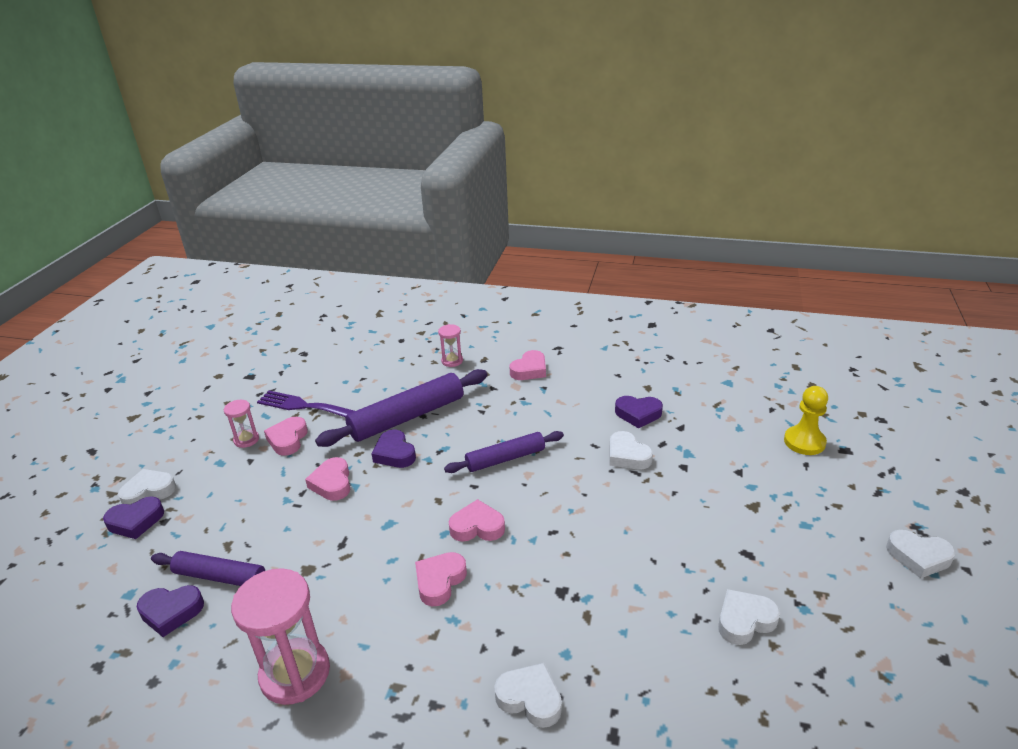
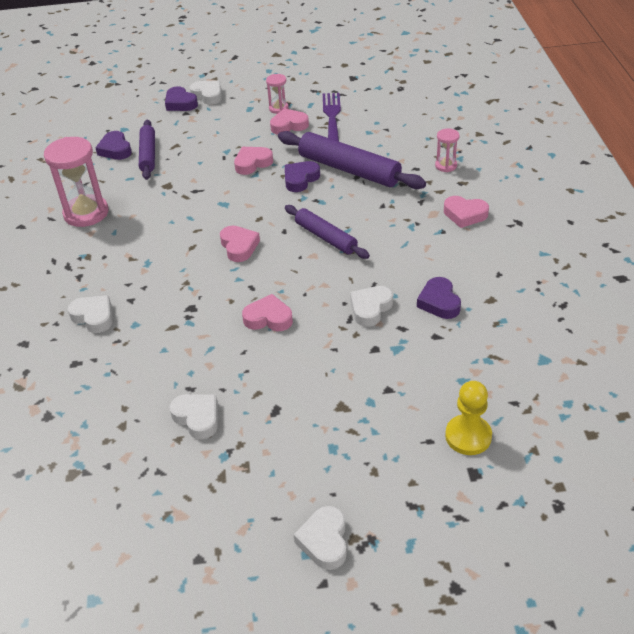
camera: 70 degrees right, 10 degrees up
pink heart [415,552,467,606] -> pink heart moved to [242,294,293,331]
white heart [494,663,562,728] -> white heart turned 60 degrees counterclockwise [68,295,113,333]

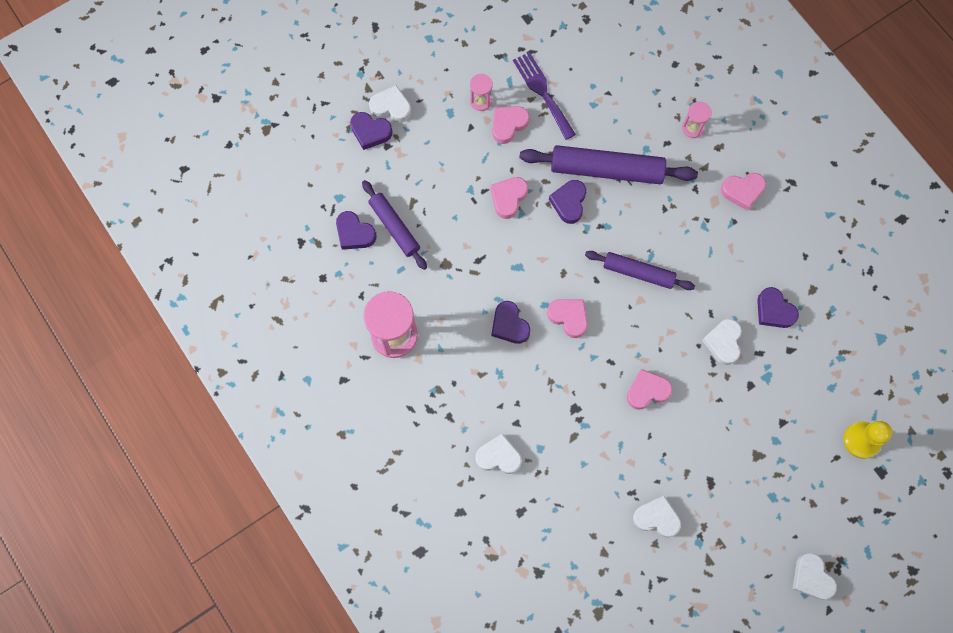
camera: 30 degrees left, 30 degrees up
none -> purple heart [491,301,530,344]

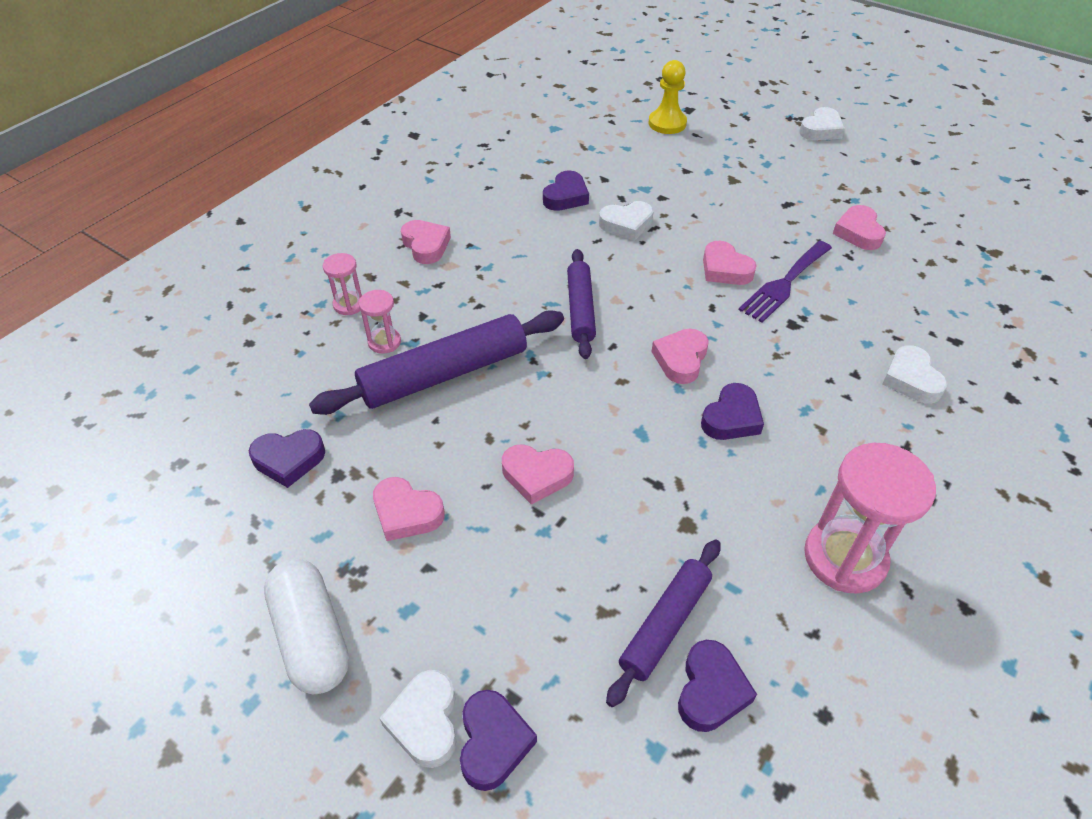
camera: 110 degrees left, 25 degrees down
pink hourglass [470,74,493,111] -> pink hourglass moved to [359,290,401,354]
purple fork [513,52,576,140] -> purple fork moved to [739,241,832,323]
purple rolling pin [519,145,698,184] -> purple rolling pin turned 75 degrees clockwise [309,310,564,415]
purple heart [549,180,586,224] -> purple heart moved to [249,429,325,488]
white heart [633,496,681,537] -> pink heart [833,205,886,250]
none -> white capsule [264,559,349,694]

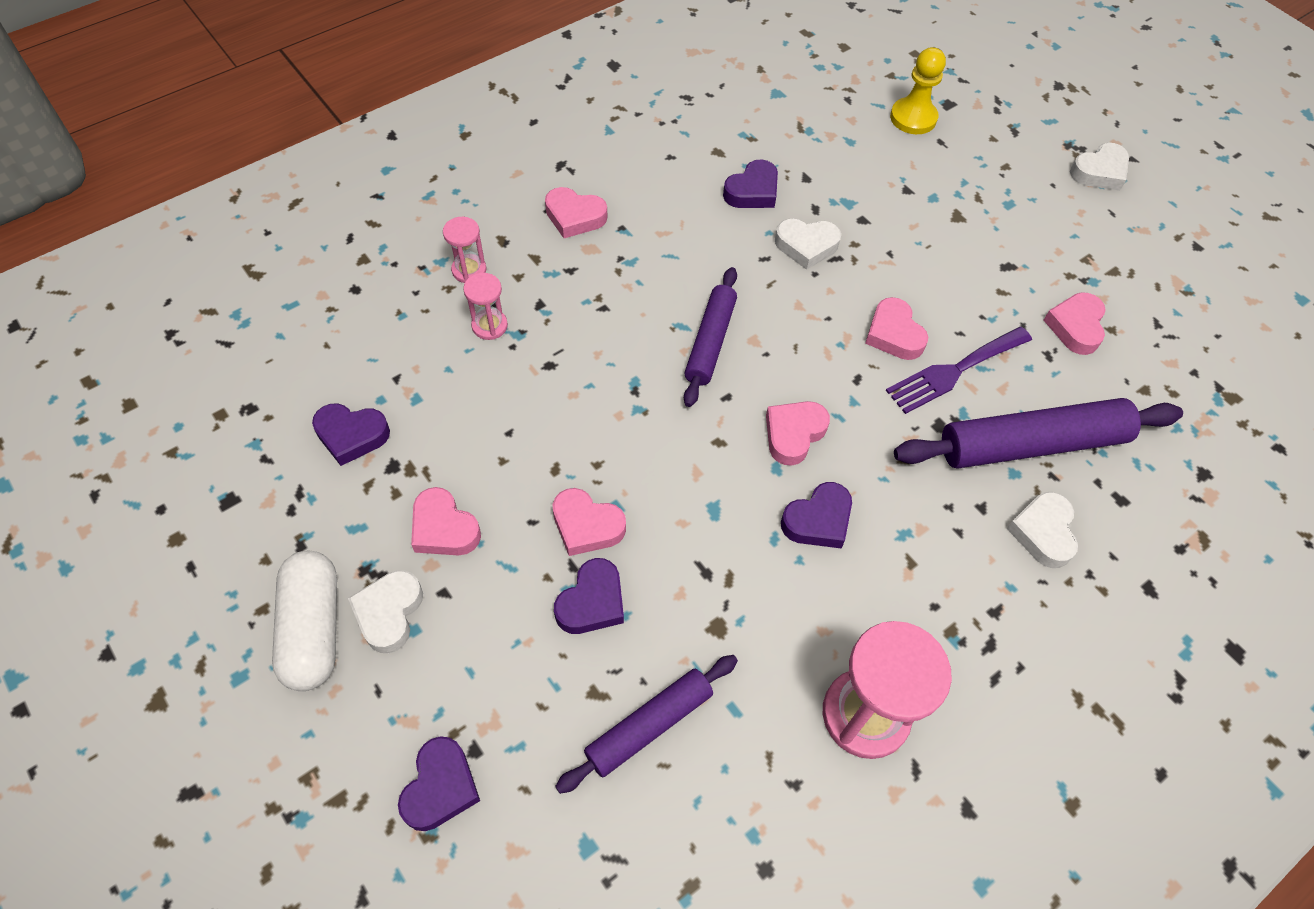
camera: 15 degrees right, 10 degrees up
purple rolling pin [309,310,564,415] -> purple rolling pin moved to [894,398,1183,469]
white heart [379,670,457,768] -> white heart moved to [348,570,423,653]
pink heart [401,220,451,264] -> pink heart turned 120 degrees clockwise [545,187,607,238]
purple heart [678,640,757,732] -> purple heart moved to [554,558,624,634]

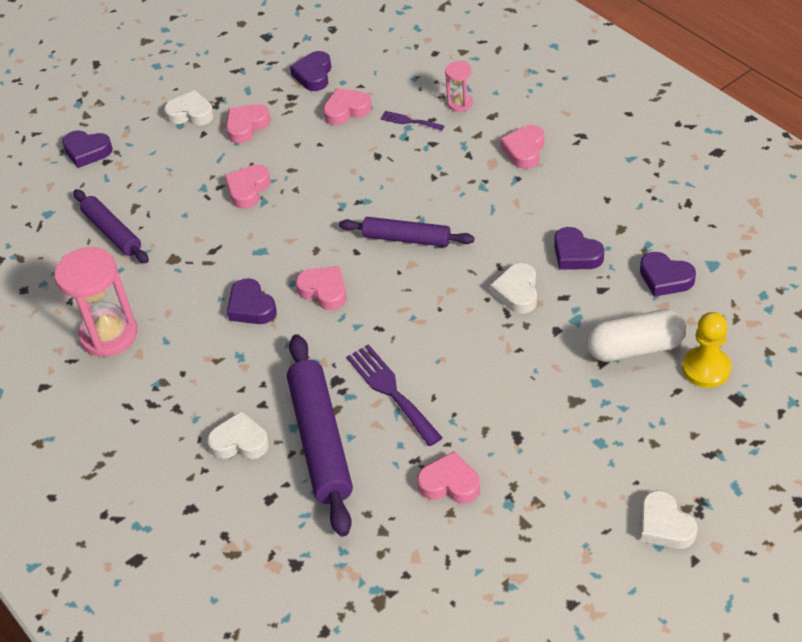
camera: 95 degrees right, 10 degrees down
white capsule [272,551,337,691] -> white capsule moved to [586,309,687,362]
pink hourglass [463,273,508,340] -> purple fork [380,111,444,131]
purple heart [554,558,624,634] -> purple heart moved to [640,252,696,297]
pink heart [865,297,928,360] -> pink heart moved to [323,88,372,125]

